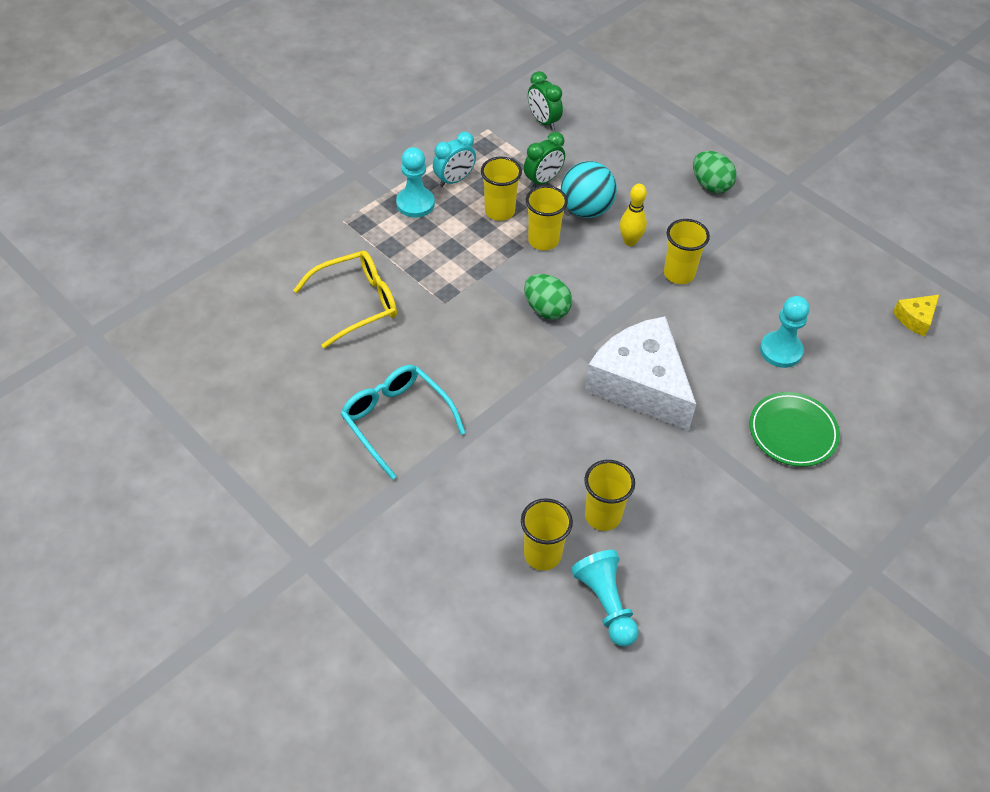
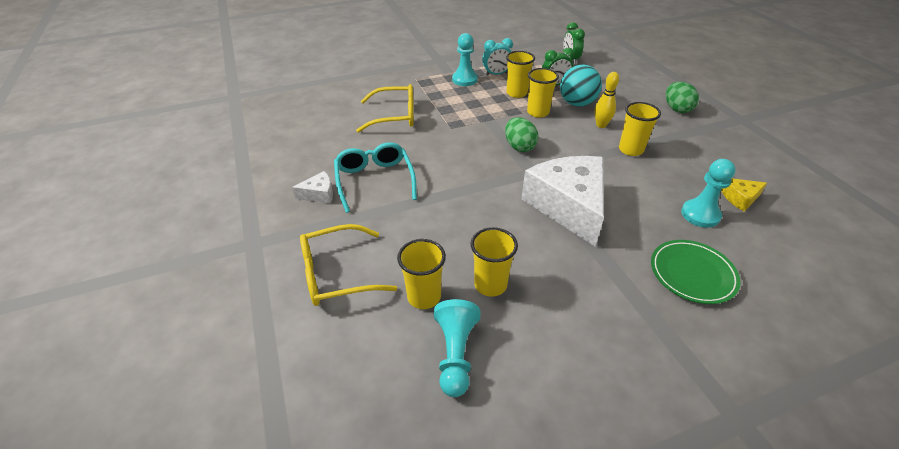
camera: 25 degrees right, 10 degrees down
yellow cheese [893,295,939,337] -> yellow cheese moved to [721,178,767,212]
none -> white cheese [292,171,333,204]
none -> yellow glasses [300,224,397,306]

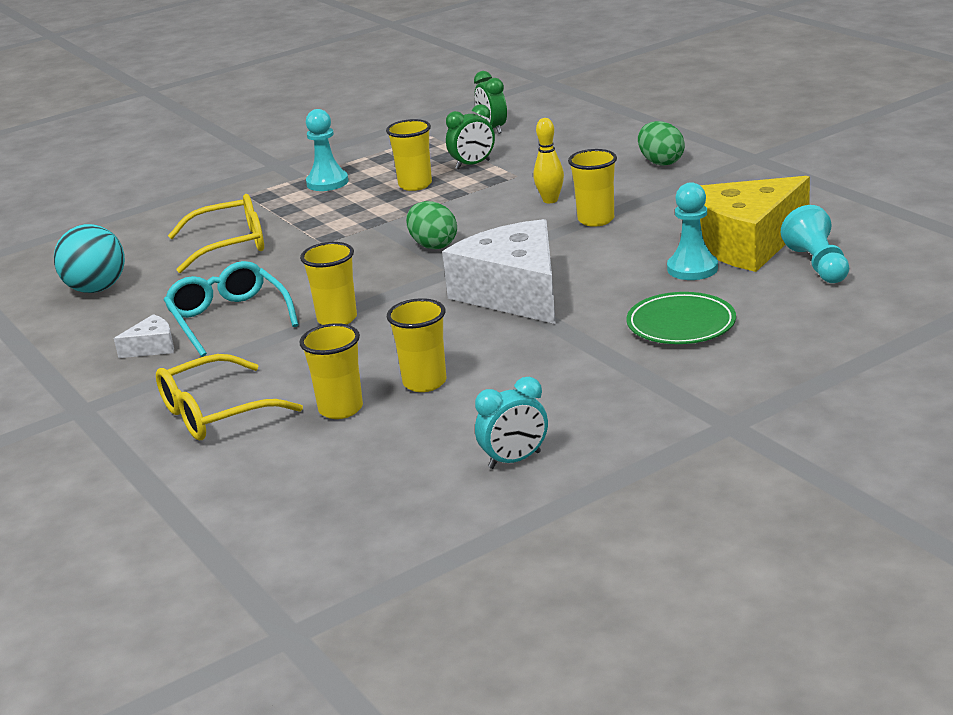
camera: 10 degrees left, 15 degrees down
turquoise pawn [434,299,480,397] -> turquoise pawn moved to [781,205,849,283]
turquoise clock [482,38,513,76] -> turquoise clock moved to [475,377,548,469]
yellow cup [527,68,559,118] -> yellow cup moved to [300,242,357,325]
turquoise ball [560,65,602,107] -> turquoise ball moved to [54,224,125,293]
yellow cheese [721,178,767,212] -> yellow cheese [700,176,810,272], size x2.37

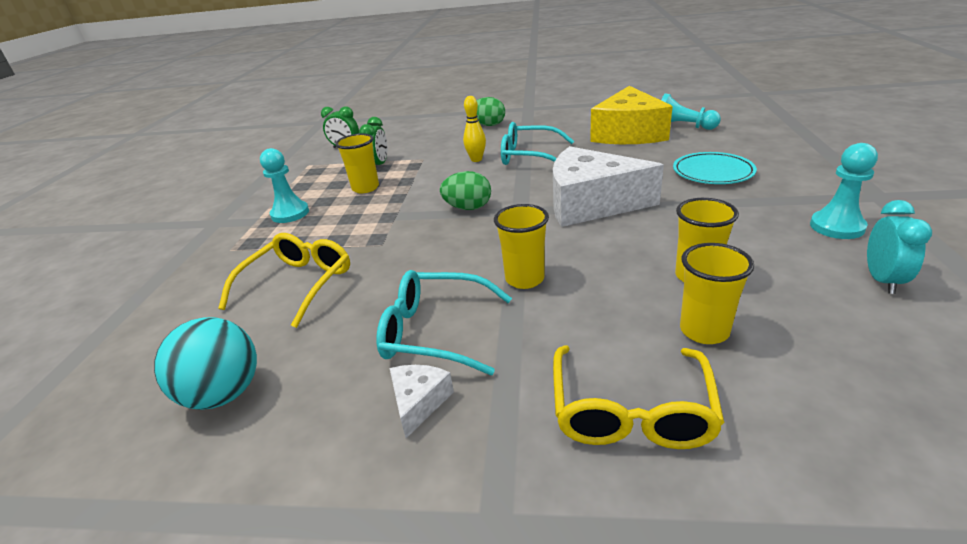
camera: 50 degrees left, 5 degrees up
yellow cup [568,149,617,227] -> turquoise glasses [501,122,574,165]
green plate [626,292,736,344] -> turquoise plate [673,152,757,184]
turquoise pawn [667,182,718,280] -> turquoise pawn moved to [810,143,878,239]

